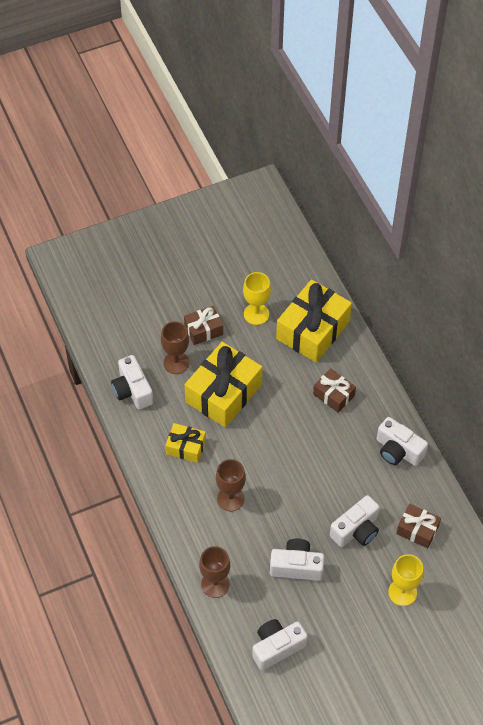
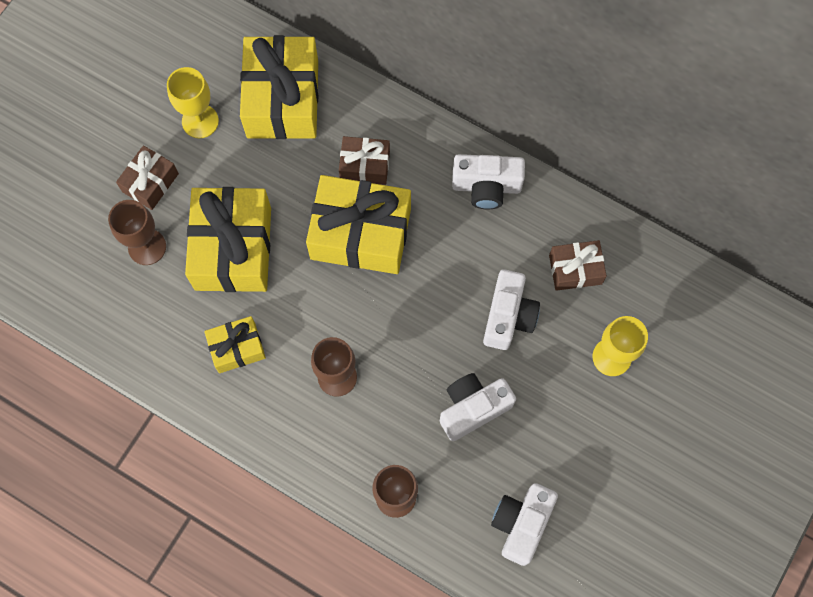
camera: 35 degrees left, 15 degrees up
white camera [111,355,153,410] -> none
none -> yellow gift [306,175,411,274]

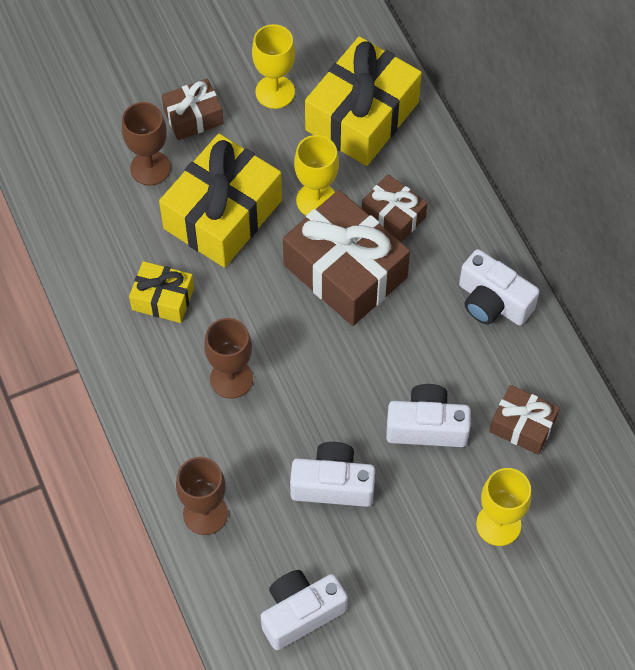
camera: 35 degrees right, 10 degrees down
yellow gift [306,175,411,274] -> brown gift [283,190,410,326]
white camera [483,269,540,350] -> white camera turned 135 degrees counterclockwise [386,384,471,447]
none -> yellow goblet [294,135,339,215]

